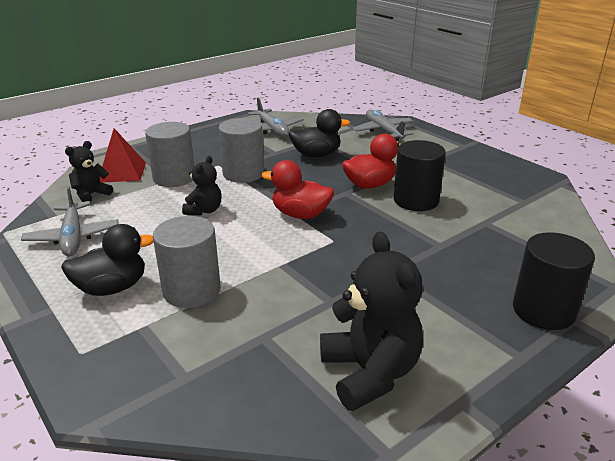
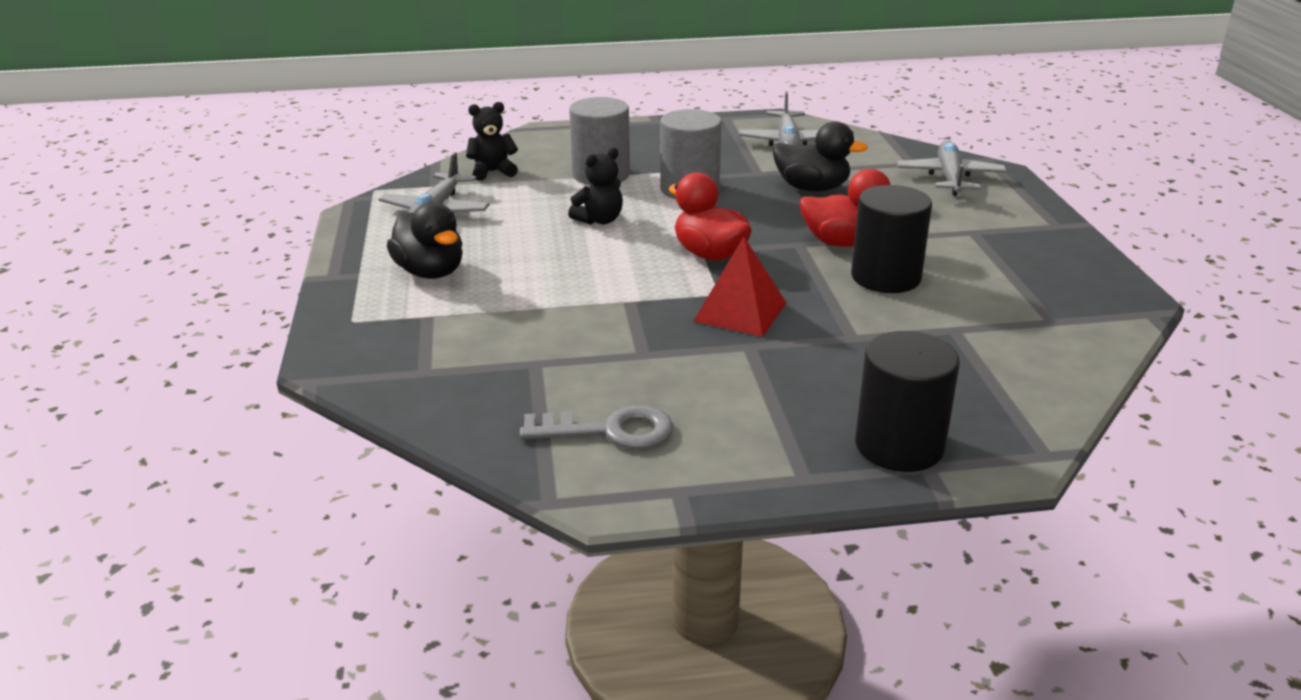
camera: 30 degrees right, 0 degrees up
black duck [61,224,153,296] -> black duck turned 45 degrees clockwise [387,202,463,279]
red pyramid [100,128,146,183] -> red pyramid moved to [693,237,786,337]
grey cylinder [153,216,221,308] -> none
black teddy bear [320,231,423,411] -> grey key [520,405,673,449]

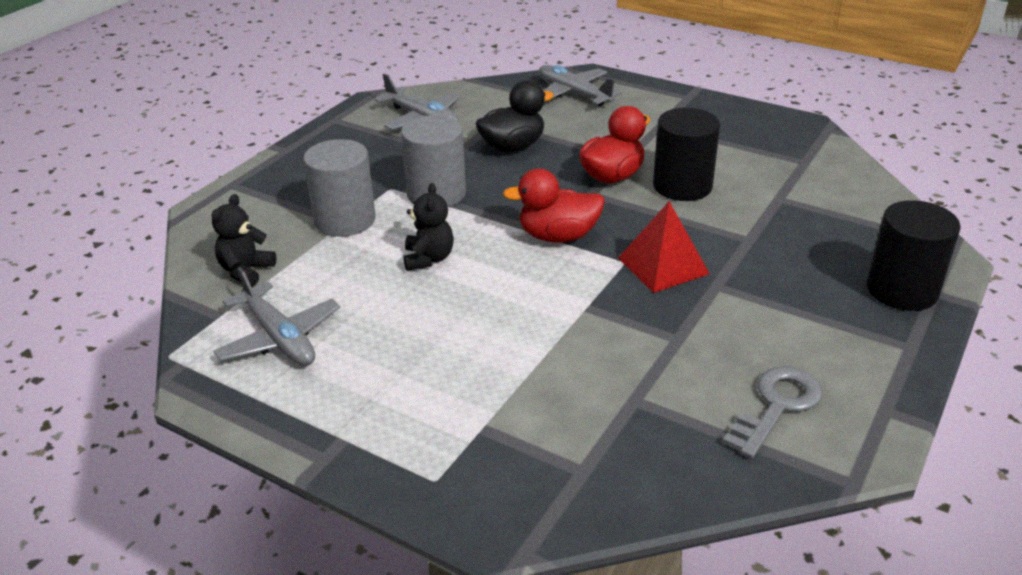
camera: 50 degrees left, 5 degrees up
black duck [387,202,463,279] -> none

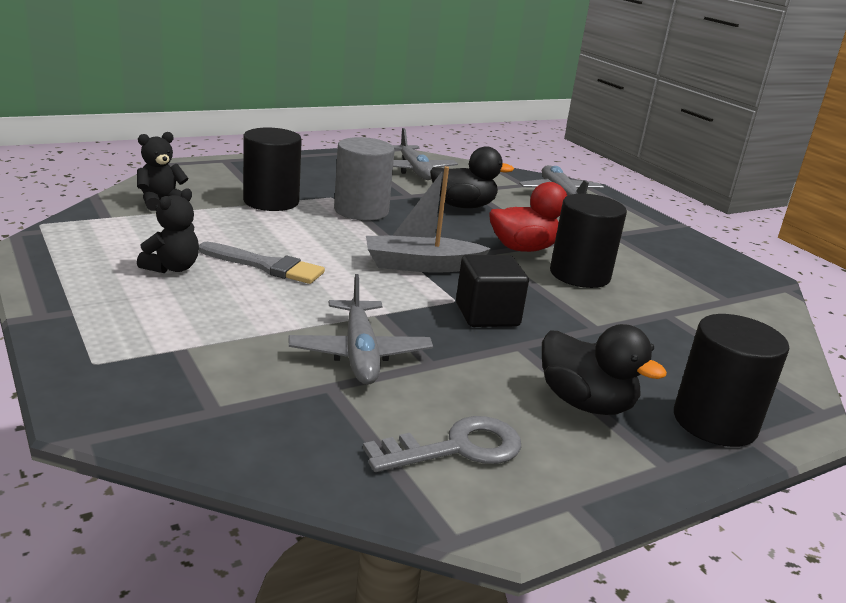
camera: 25 degrees right, 10 degrees down
grey plane [213,267,340,366] -> grey plane moved to [289,274,433,385]
grey cylinder [303,139,376,237] -> black cylinder [243,127,302,211]
black teddy bear [403,183,454,271] -> black teddy bear moved to [137,189,199,273]
red duck [503,169,605,243] -> grey boat [366,166,491,273]
red pyramid [618,201,710,293] -> black cube [456,255,529,327]
none -> grey brush [199,242,325,284]
none -> black duck [542,324,667,415]

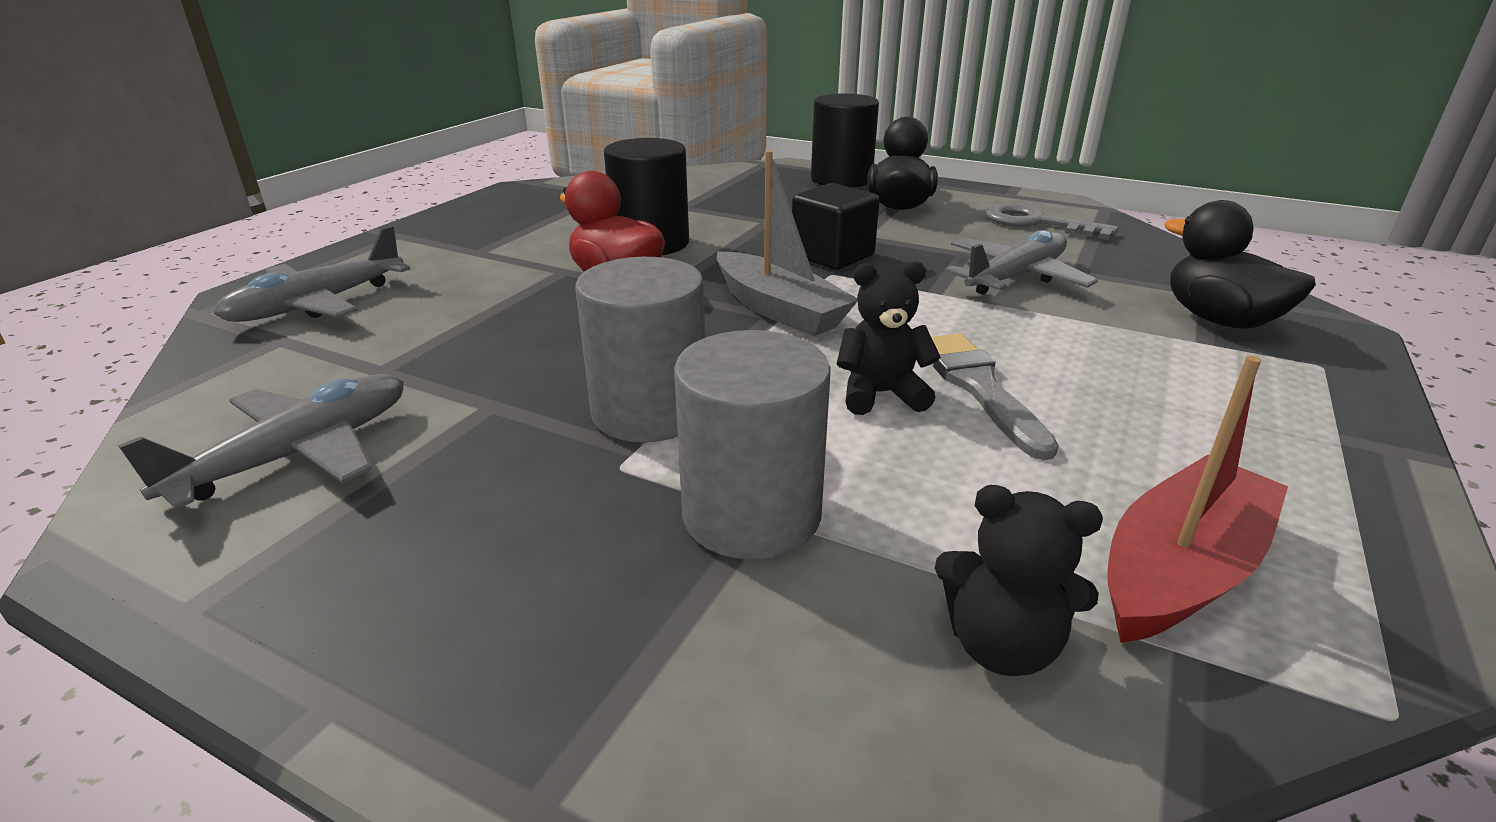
camera: 120 degrees left, 5 degrees up
black teddy bear [137,189,199,273] -> black teddy bear moved to [837,261,941,415]
black cylinder [243,127,302,211] -> grey cylinder [674,330,831,560]
black duck [430,146,514,208] -> black duck moved to [1164,200,1316,329]
none -> red boat [1107,356,1288,643]

